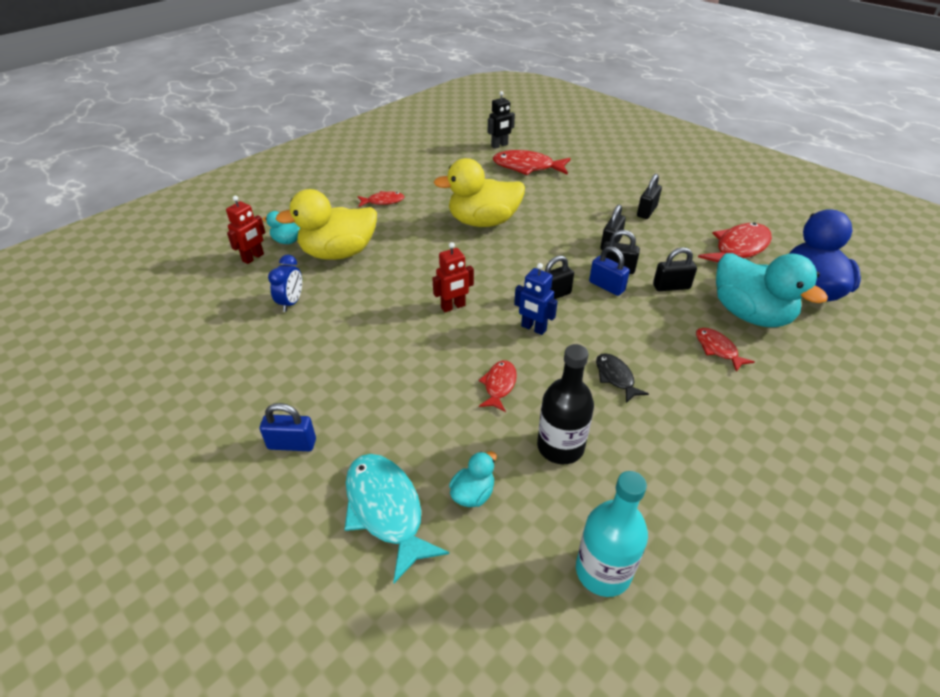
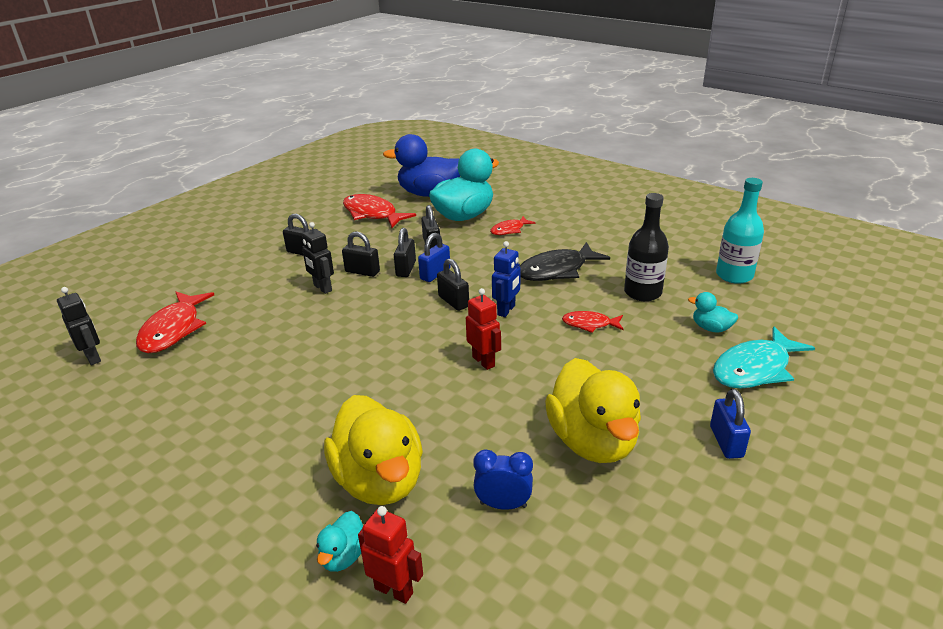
camera: 95 degrees left, 10 degrees down
red fish [358,191,405,207] -> none
yellow duck [433,158,525,227] -> yellow duck moved to [545,358,641,463]
black fish [596,353,649,403] -> black fish [520,242,610,281], size x1.80
none -> black robot [302,222,334,294]

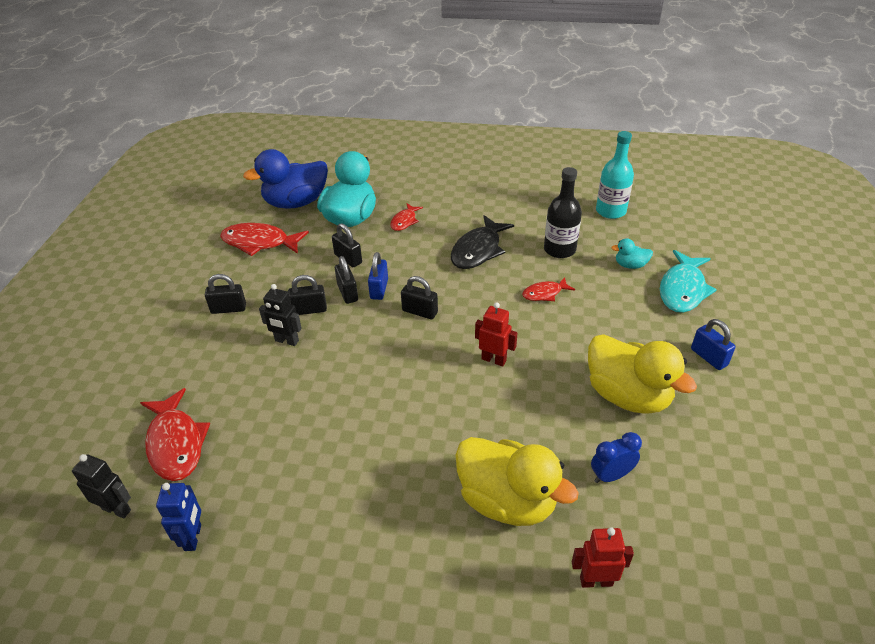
camera: 30 degrees left, 10 degrees up
turquoise duck [316,511,363,572] -> none
blue robot [492,241,521,317] -> blue robot moved to [156,483,201,551]

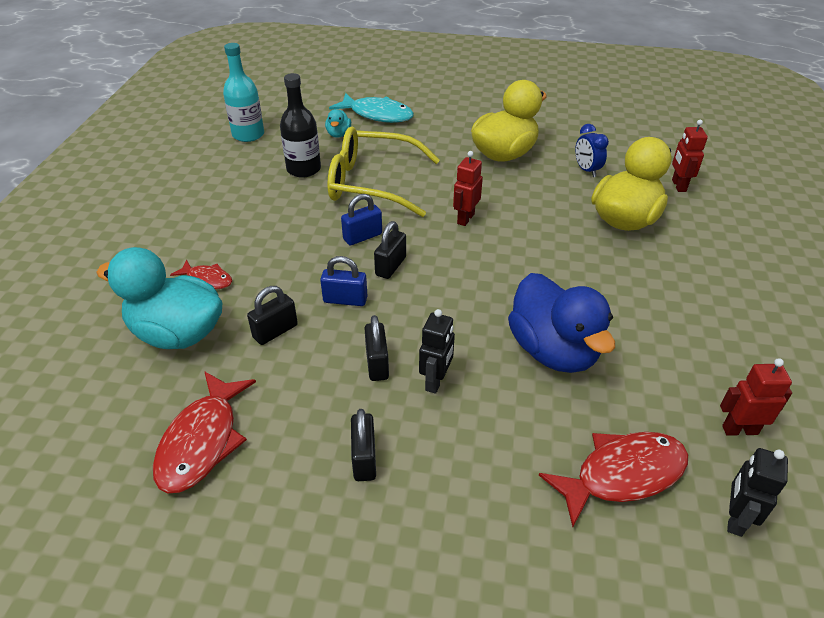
camera: 90 degrees left, 0 degrees up
blue robot [156,483,201,551] -> red robot [720,358,792,436]
blue duck [243,149,328,209] -> blue duck moved to [508,273,615,373]
black padlock [335,256,358,304] -> none
black fish [451,215,514,269] -> none
red fish [522,277,575,301] -> yellow glasses [327,127,440,217]
blue padlock [691,319,736,370] -> blue padlock moved to [341,194,382,245]

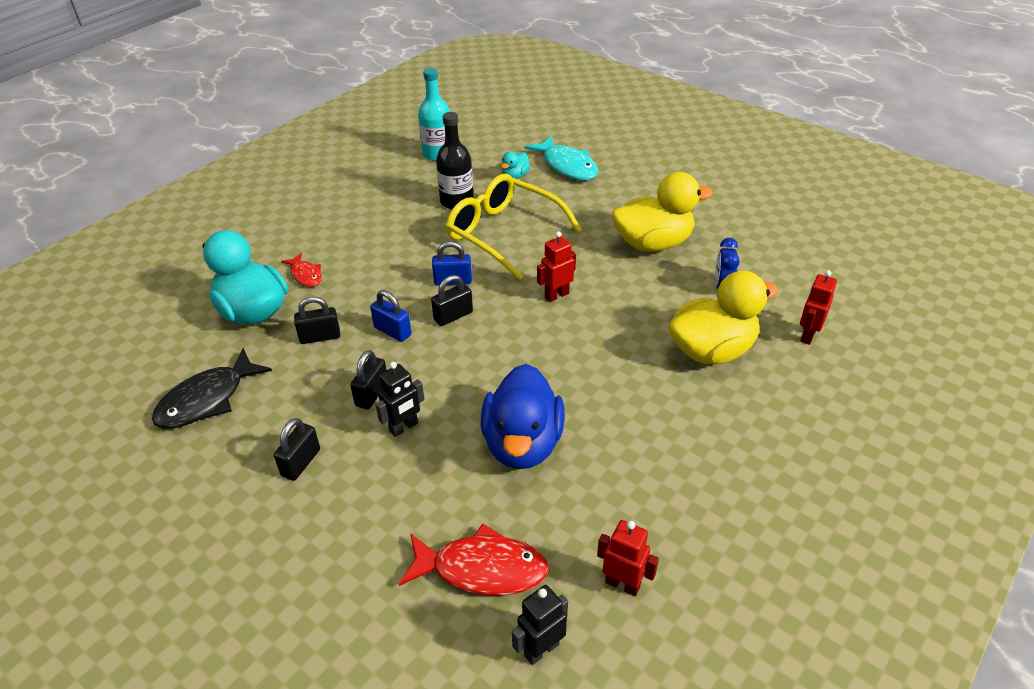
camera: 30 degrees right, 0 degrees up
red fish [153,371,256,493] -> black fish [152,348,272,429]

